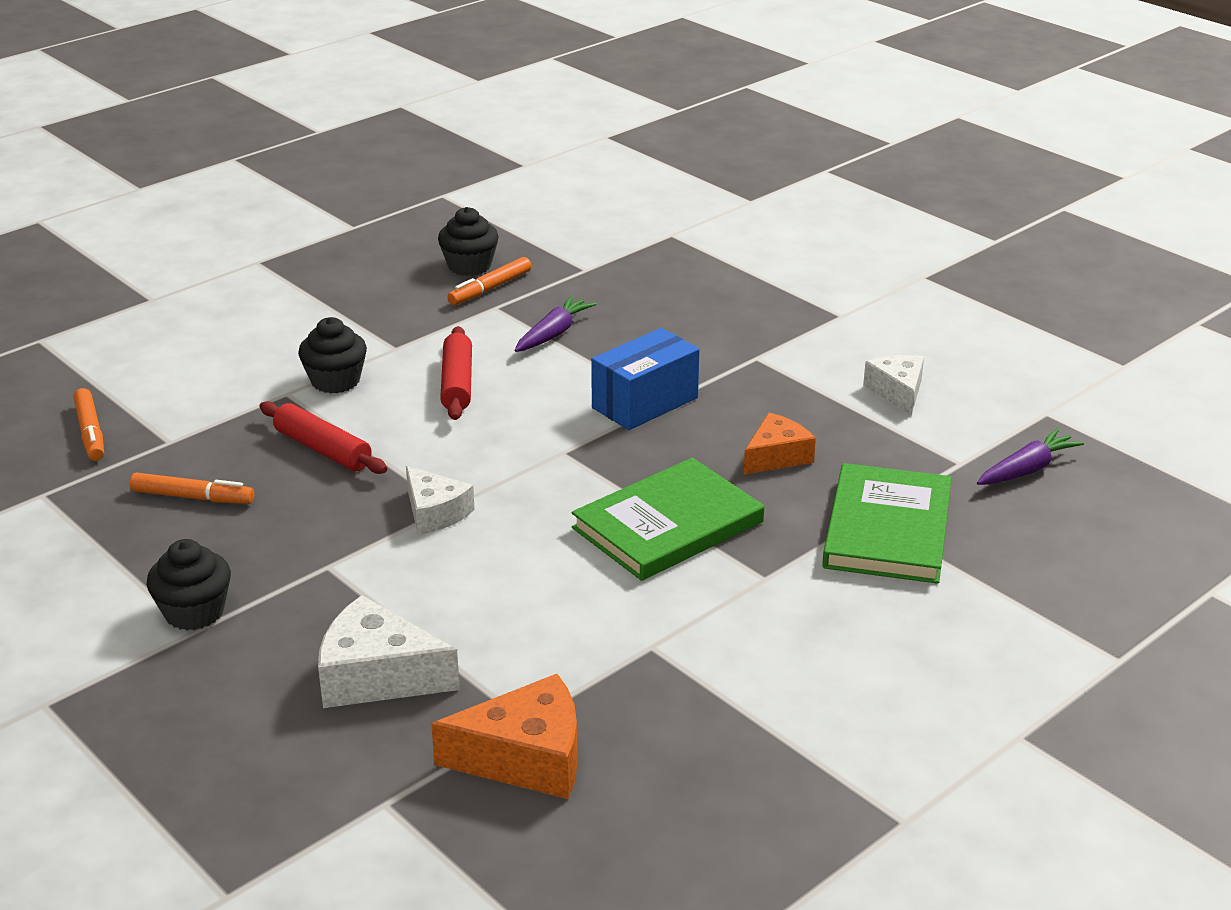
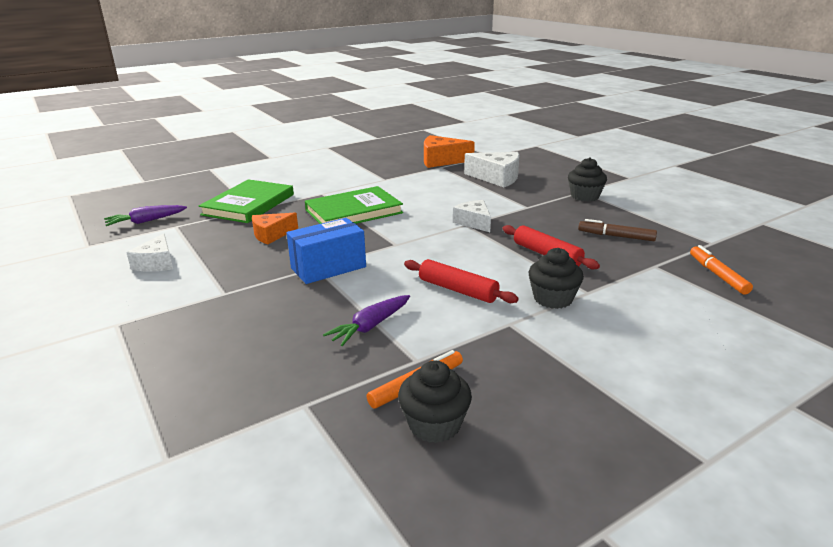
camera: 170 degrees left, 5 degrees down
orange marker [130,473,254,504] -> brown marker [578,219,657,241]
red rolling pin [440,326,472,420] -> red rolling pin turned 60 degrees counterclockwise [404,259,519,303]

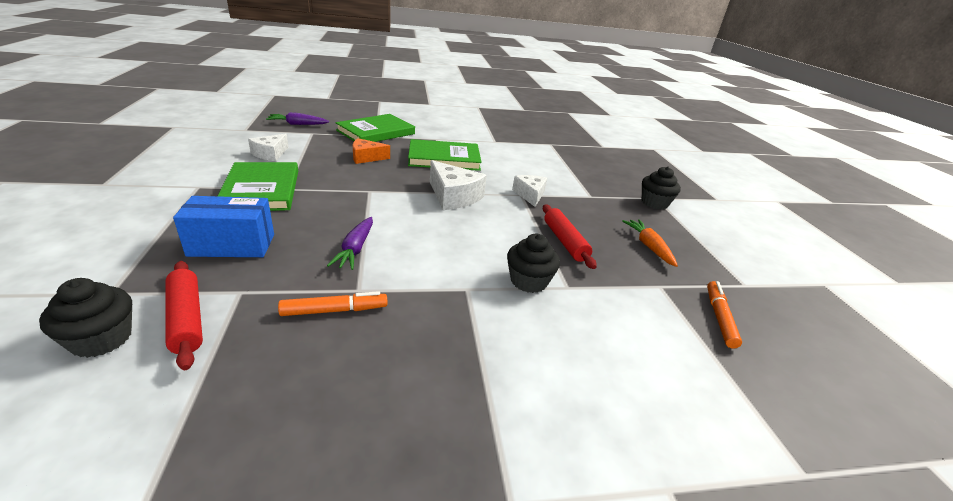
camera: 20 degrees right, 5 degrees up
blue box [286,218,366,284] -> blue box moved to [173,196,274,257]
purple carrot [323,295,410,346] -> purple carrot turned 60 degrees counterclockwise [327,217,373,270]
black cupcake [398,360,472,443] -> black cupcake moved to [39,278,132,358]
red rolling pin [404,259,519,303] -> red rolling pin moved to [166,261,203,370]
orange cheese [424,135,475,168] -> none
white cheese [464,152,519,187] -> white cheese moved to [430,160,487,210]
brown marker [578,219,657,241] -> orange carrot [622,219,678,267]
none -> green book [218,162,298,211]

